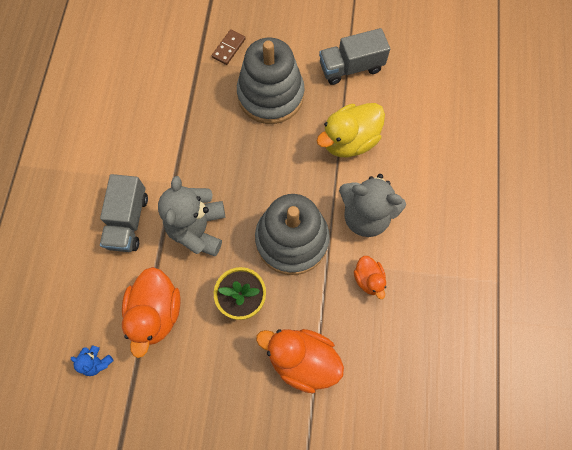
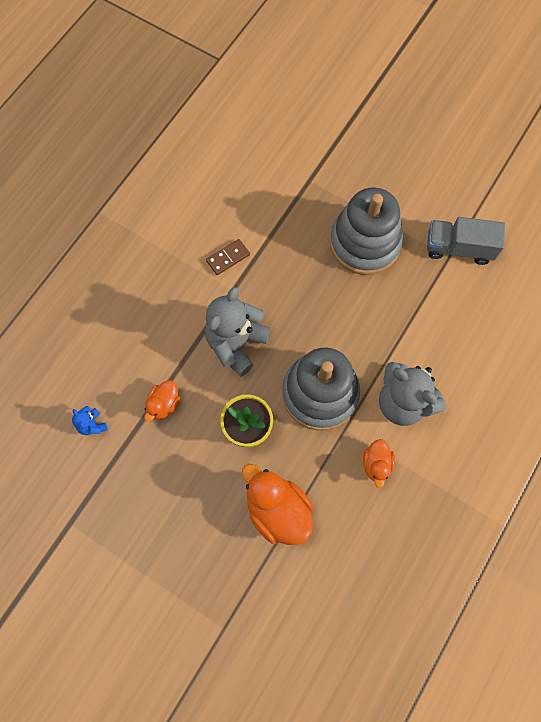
camera: 25 degrees right, 0 degrees up
grey truck [100,174,148,252] -> none
orange duck [122,267,181,358] -> orange duck [144,380,180,422], size x0.55
brown domino [212,29,246,65] -> brown domino moved to [206,239,250,275]
yellow duck [317,103,385,157] -> none

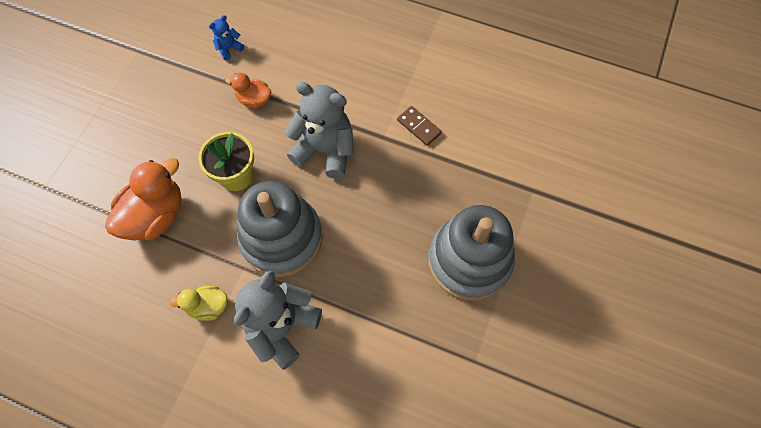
camera: 80 degrees right, 5 degrees down
orange duck [363,439,395,488] -> yellow duck [170,286,228,321]
grey truck [427,217,505,265] -> none

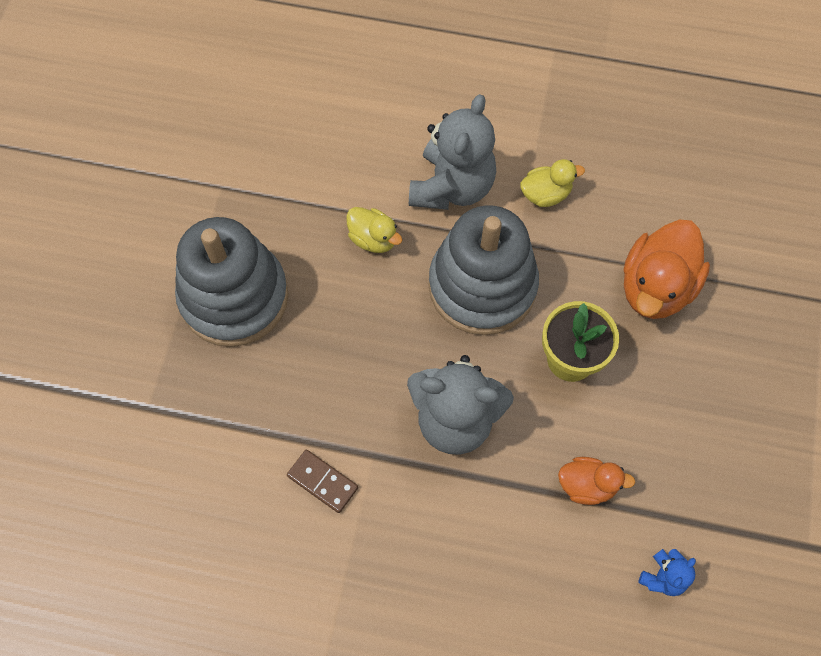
camera: 170 degrees right, 0 degrees up
none -> yellow duck [346,207,402,253]

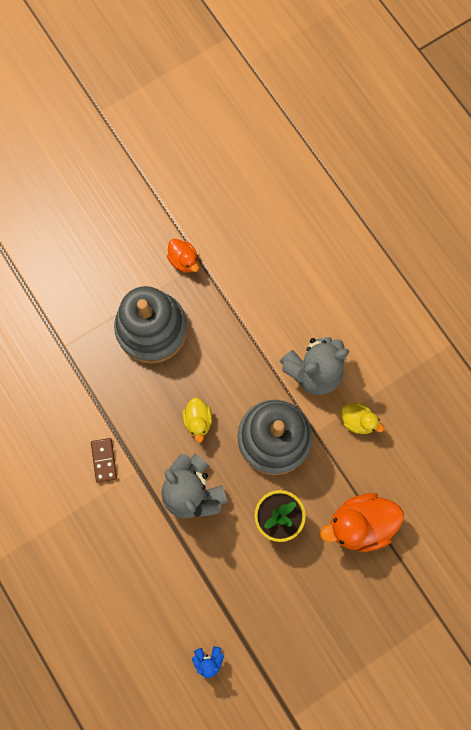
camera: 45 degrees right, 10 degrees up
yellow duck [346,207,402,253] -> yellow duck moved to [183,398,212,443]
orange duck [558,457,635,505] -> orange duck moved to [167,239,199,273]

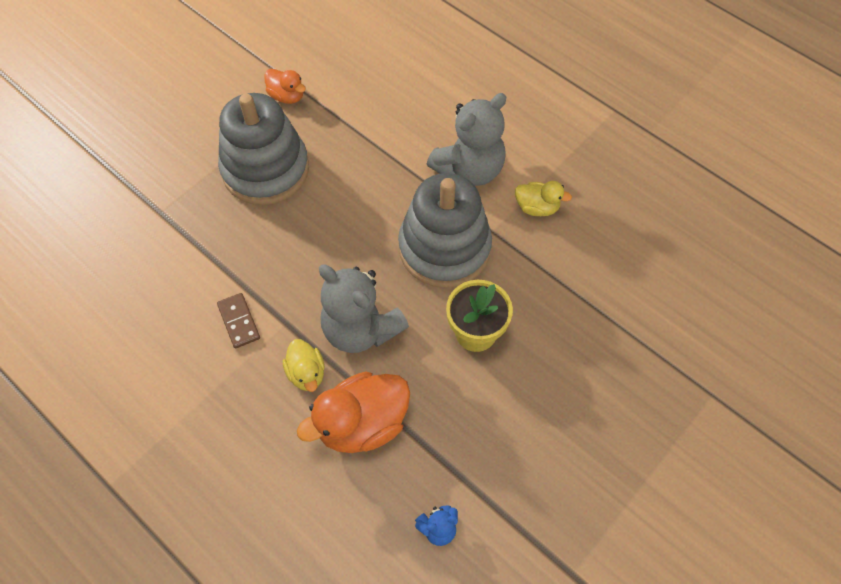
camera: 15 degrees left, 15 degrees down
yellow duck [183,398,212,443] -> yellow duck moved to [283,339,325,392]
orange duck [320,493,404,552] -> orange duck moved to [297,371,410,453]

